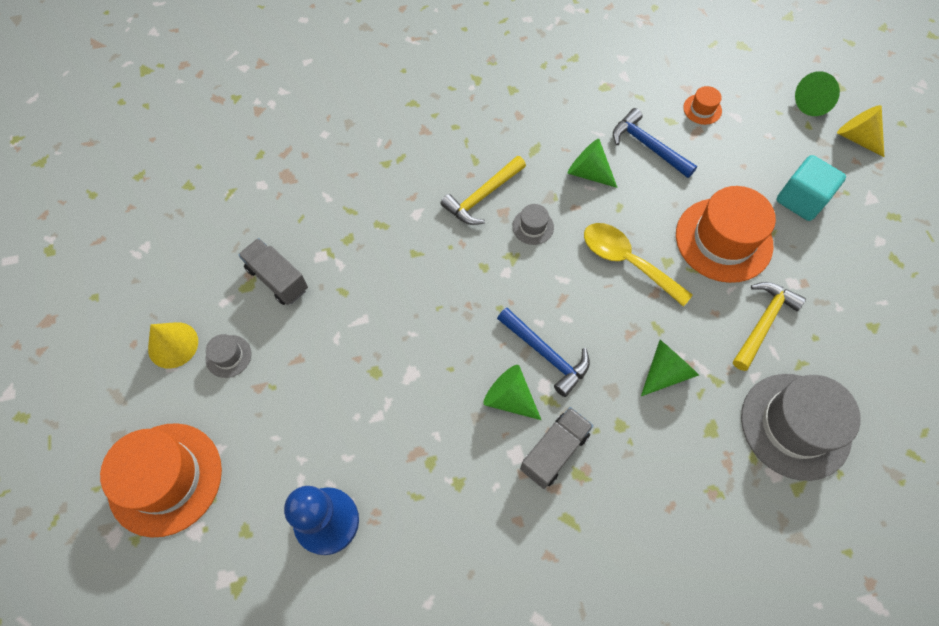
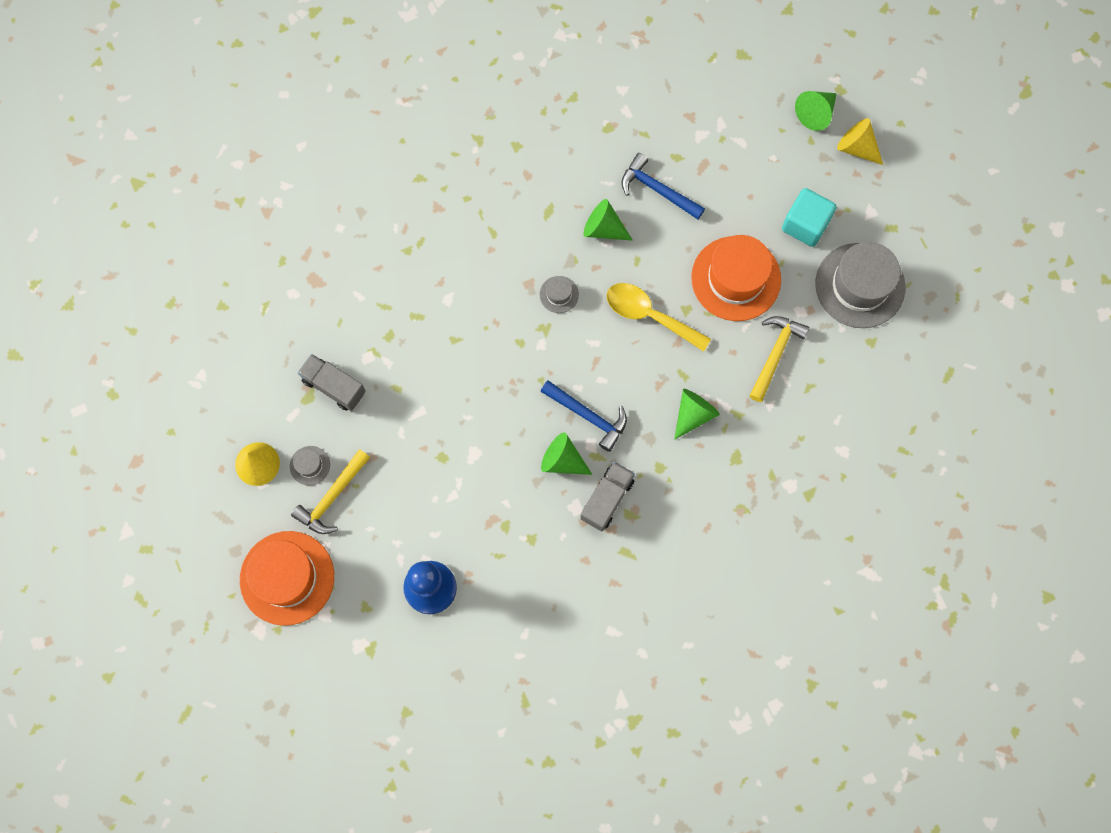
camera: 10 degrees left, 10 degrees up
yellow hammer [440,156,526,225] -> yellow hammer moved to [291,449,370,534]
orange hat [683,86,722,125] -> none
grey hat [741,374,861,481] -> grey hat moved to [816,242,905,328]

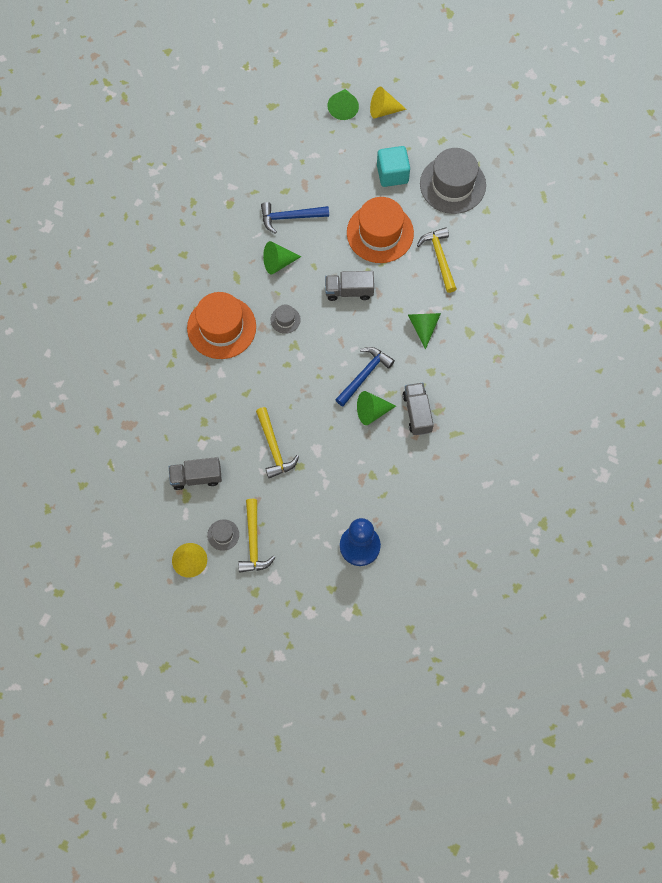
camera: 40 degrees left, 5 degrees down
orange hat [240,531,334,626] -> orange hat moved to [187,292,256,359]
blue hammer [540,380,627,452] -> blue hammer turned 45 degrees counterclockwise [335,347,395,406]
yellow spoon [607,283,711,352] -> grey truck [325,271,374,301]
none -> yellow hammer [256,407,299,478]

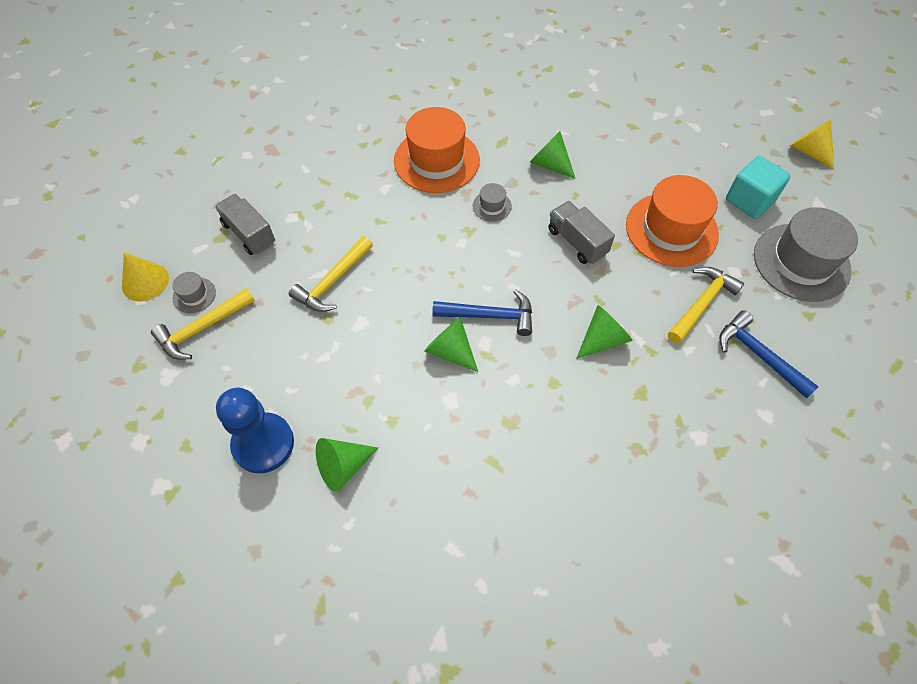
camera: 55 degrees right, 10 degrees down
blue hammer [261,202,329,234] -> blue hammer moved to [719,310,819,398]
green cone [328,89,359,120] -> green cone moved to [316,438,378,492]
grey truck [403,383,434,435] -> none

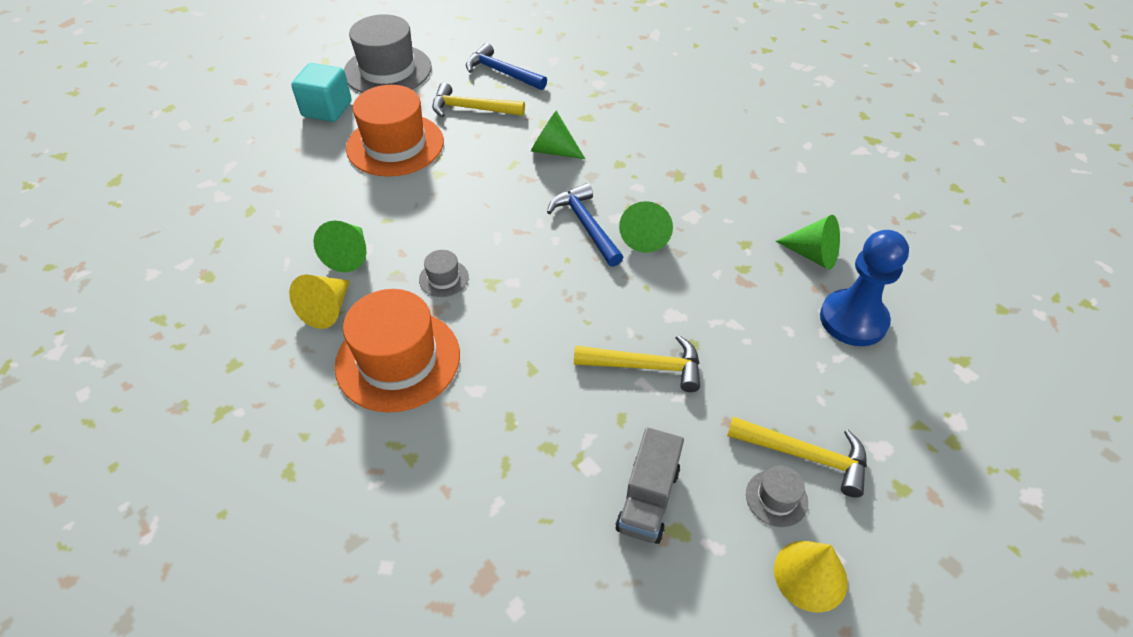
camera: 120 degrees left, 10 degrees down
grey truck [548,201,615,264] -> none
blue hammer [719,310,819,398] -> blue hammer turned 105 degrees clockwise [466,43,547,90]
yellow cone [790,120,834,169] -> yellow cone moved to [289,275,350,329]

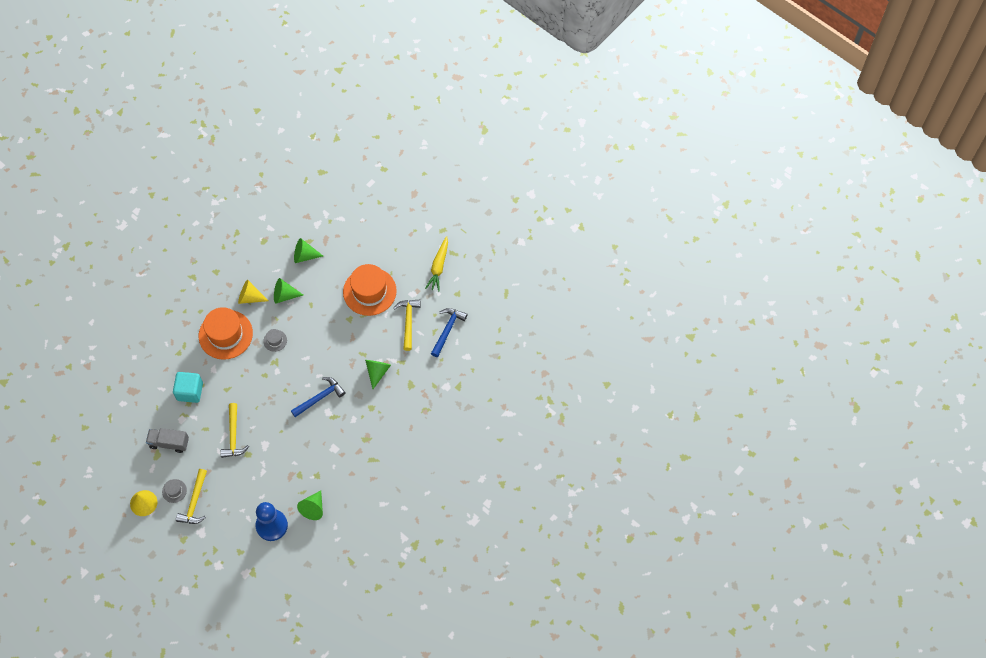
camera: 80 degrees right, 15 degrees up
turquoise cube [291,63,352,122] -> turquoise cube moved to [173,372,203,403]
grey hat [344,14,432,93] -> yellow carrot [425,236,448,292]
green cone [619,201,673,253] -> green cone moved to [294,238,323,263]

